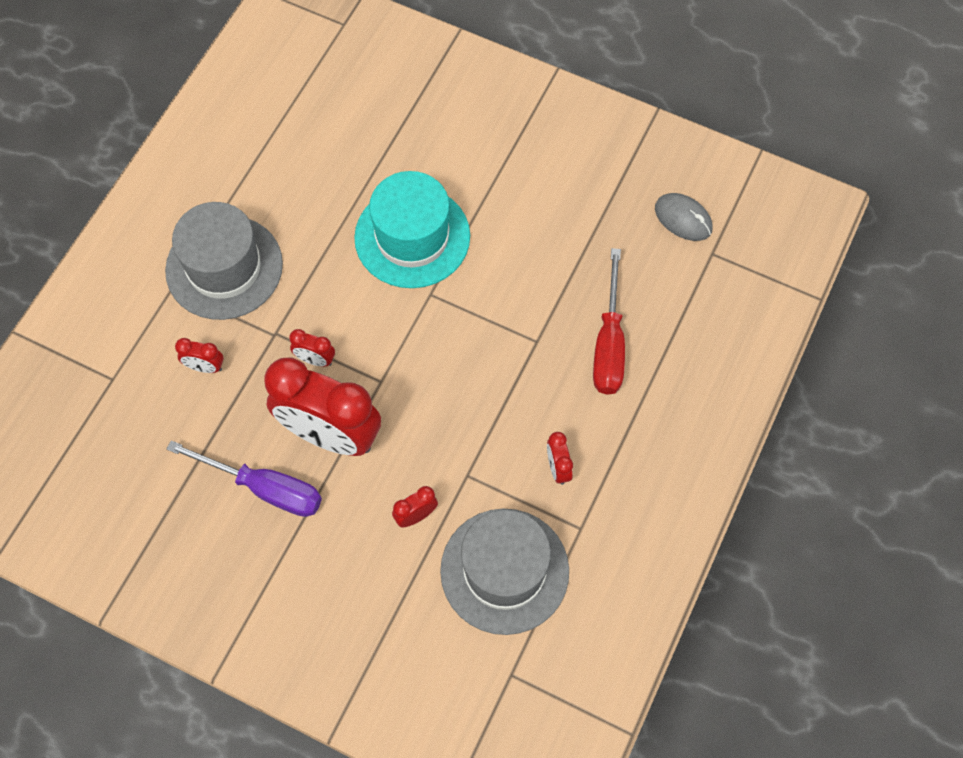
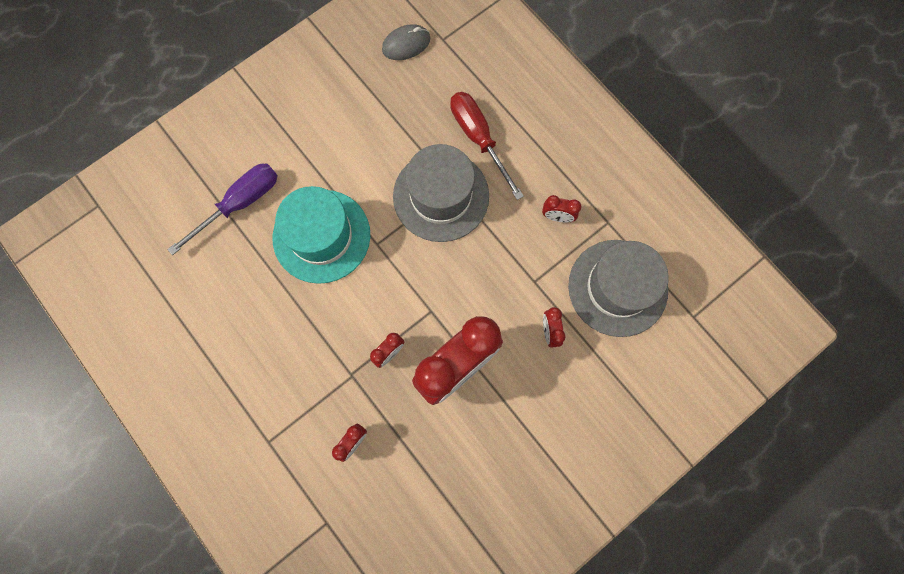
camera: 65 degrees left, 10 degrees up
grey hat [165,202,283,320] -> grey hat moved to [393,144,489,242]
purple screwdriver [167,441,322,517] -> purple screwdriver moved to [167,164,278,255]
red screwdriver [593,248,625,395] -> red screwdriver turned 150 degrees counterclockwise [450,92,524,200]

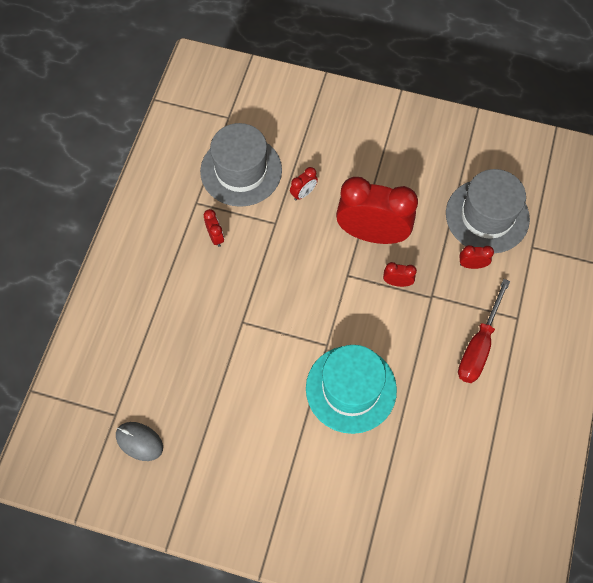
camera: 125 degrees left, 10 degrees down
purple screwdriver [167,164,278,255] -> none
grey hat [393,144,489,242] -> grey hat moved to [446,169,530,253]
red screwdriver [450,92,524,200] -> red screwdriver moved to [458,279,510,383]

